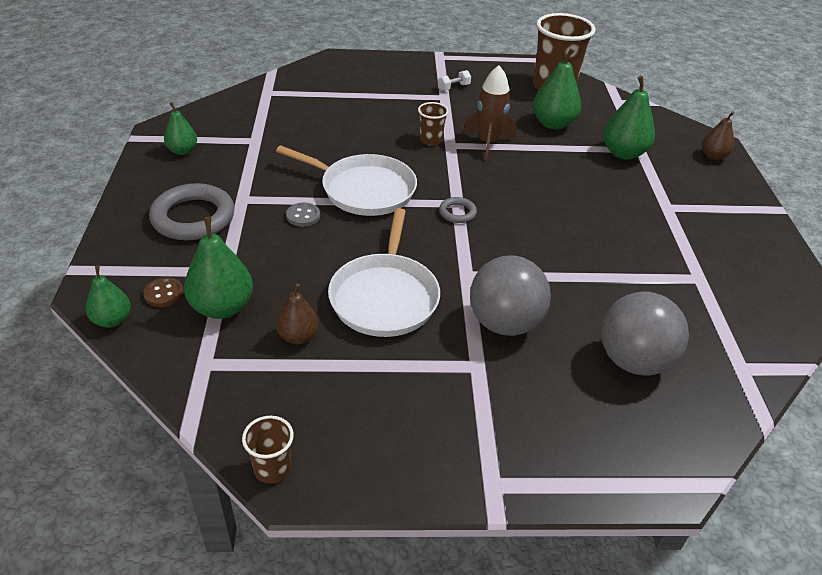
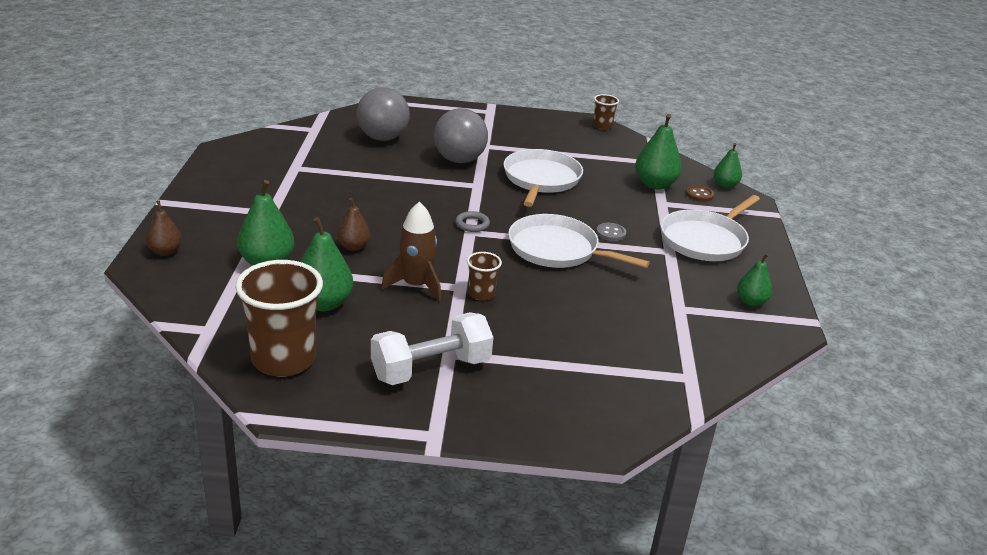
camera: 175 degrees left, 10 degrees down
grey ring [149,183,235,240] -> white pan [661,195,760,261]
brown pear [276,284,319,344] -> brown pear moved to [337,198,370,251]
white dumbbell [438,70,471,91] -> white dumbbell [371,312,493,385], size x2.47

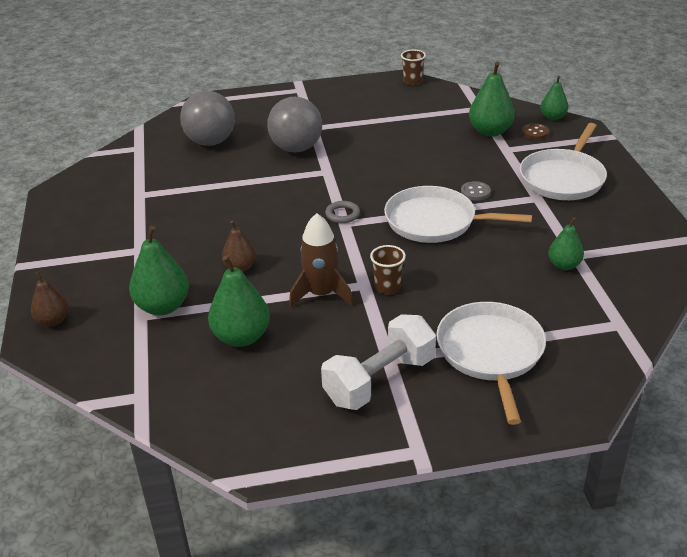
camera: 10 degrees left, 5 degrees up
brown cup [235,260,323,377] -> none
white pan [504,149,583,207] -> white pan moved to [436,302,546,425]
green pear [737,253,772,306] -> green pear moved to [548,217,584,270]

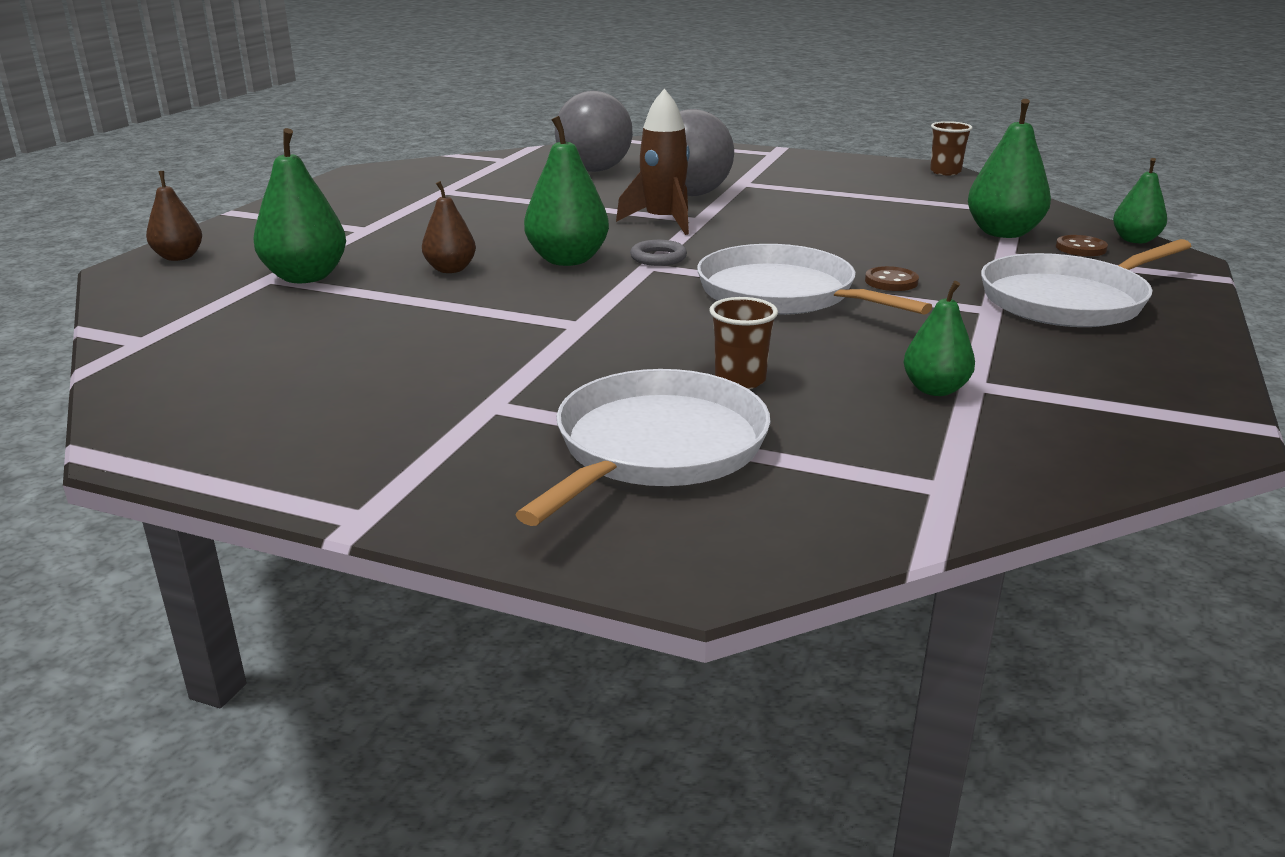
camera: 30 degrees right, 10 degrees down
green pear [208,255,270,347] -> green pear moved to [524,116,609,266]
brown rocket [289,213,353,307] -> brown rocket moved to [616,89,690,235]
white dumbbell [321,314,436,410] -> none
brown cup [370,245,406,294] -> brown cup moved to [710,297,778,389]
grey button [461,181,491,201] -> brown button [865,266,919,291]

